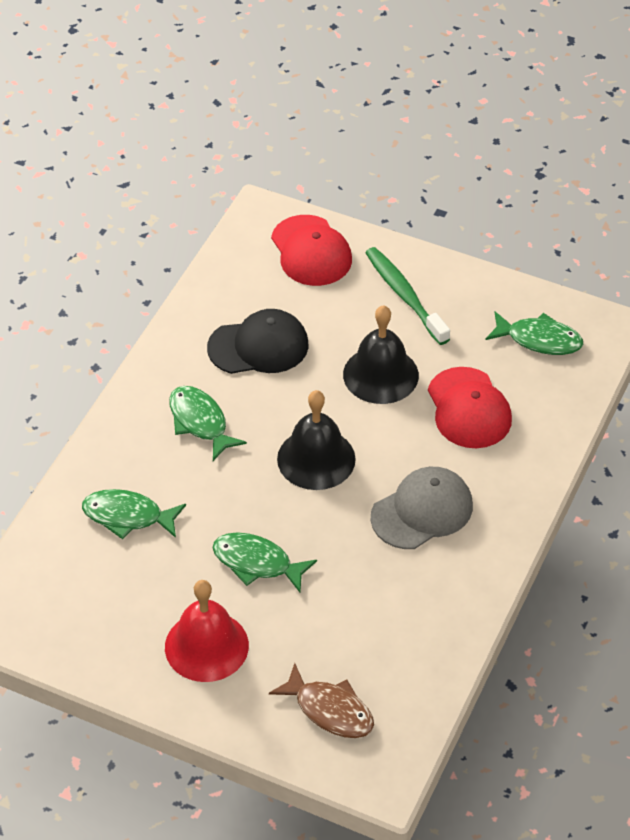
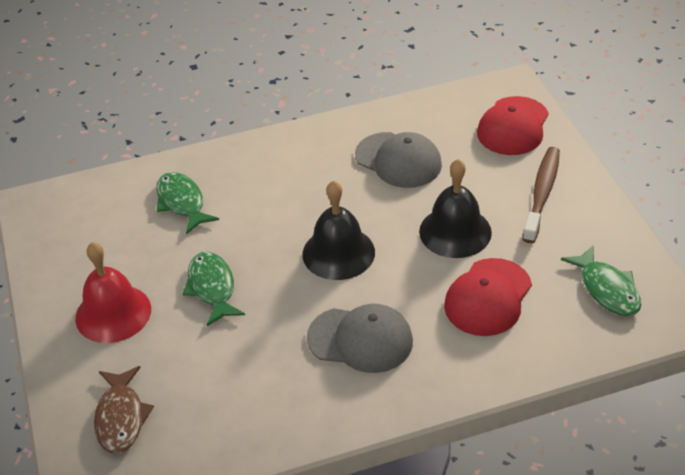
camera: 50 degrees right, 5 degrees down
green fish [169,386,247,461] -> none
black cap [207,309,309,374] -> grey cap [355,132,442,188]
green toothbrush [365,247,450,345] -> brown toothbrush [523,147,560,243]

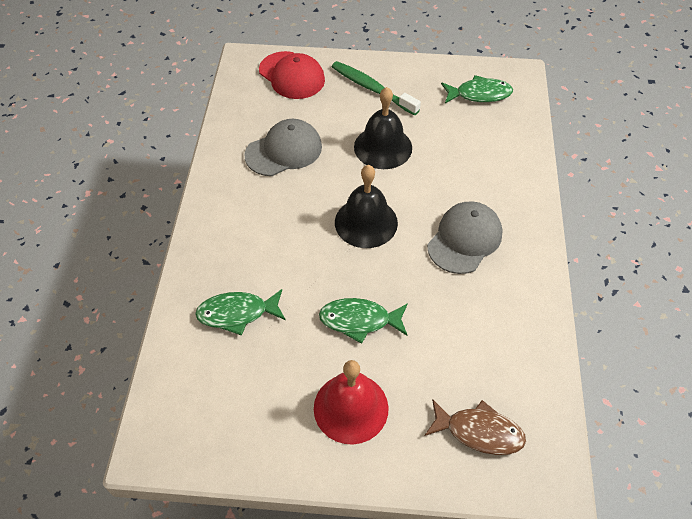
camera: 70 degrees left, 10 degrees up
red cap [444,258,532,336] -> none
brown toothbrush [523,147,560,243] -> green toothbrush [332,61,421,115]

